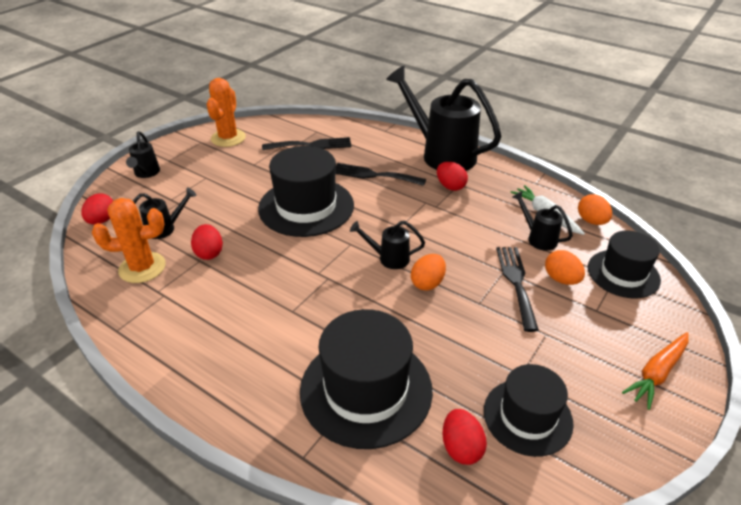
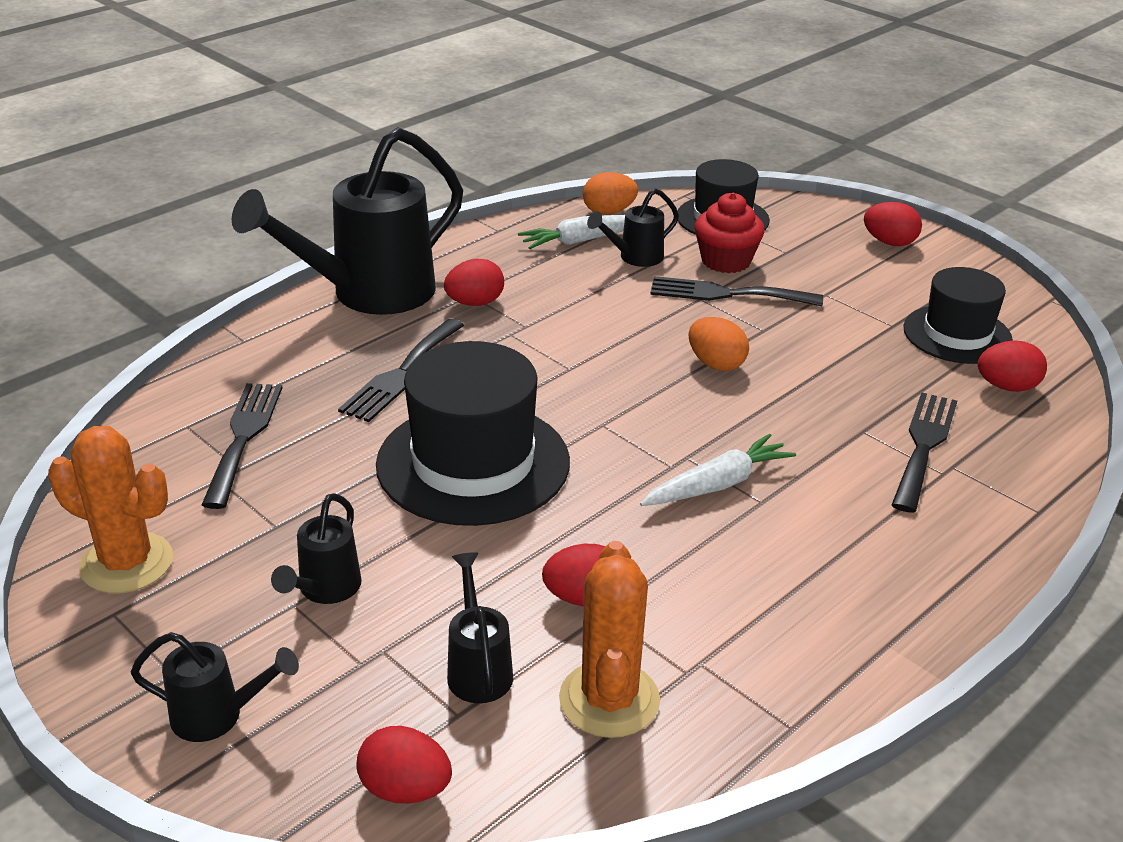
camera: 80 degrees left, 5 degrees down
black hat [300,309,433,449] -> black fork [892,392,957,513]
black watering can [350,221,425,269] -> black watering can moved to [271,493,362,604]
orange egg [545,250,585,285] -> red cupcake [695,193,765,273]
orange carrot [622,332,689,410] -> red egg [864,202,922,246]
none -> white carrot [640,433,796,506]

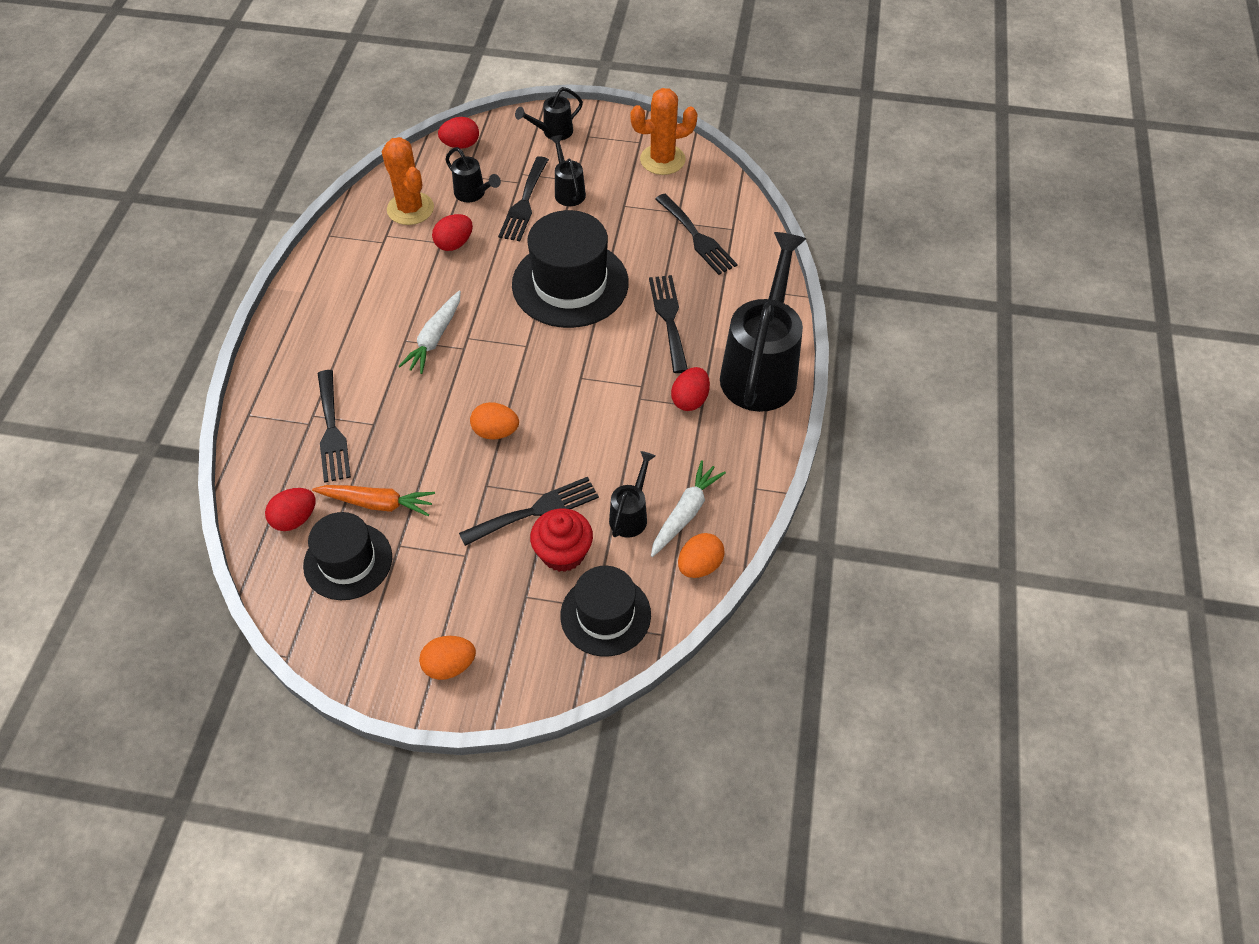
camera: 145 degrees right, 20 degrees up
red egg [864,202,922,246] -> orange egg [419,636,476,680]
none -> orange carrot [312,485,435,516]
none -> black fork [498,156,549,241]

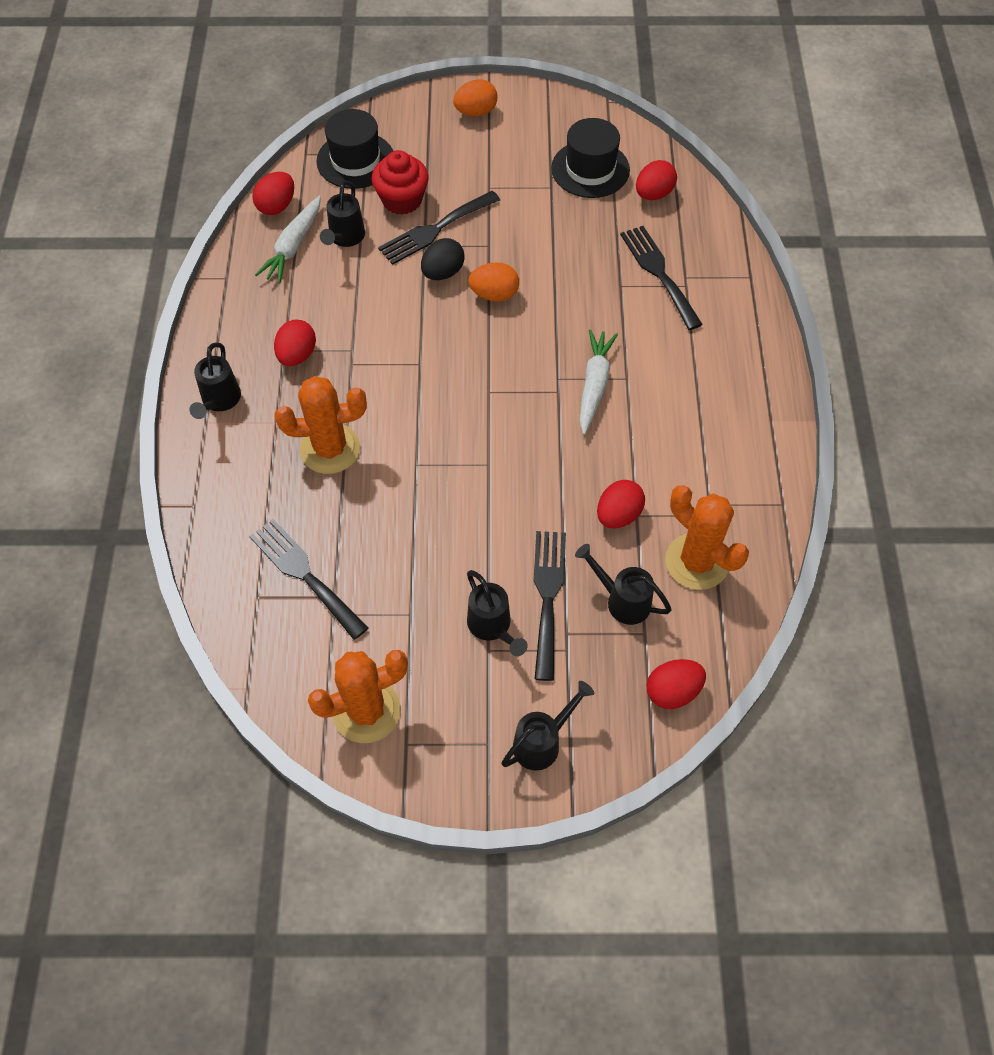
camera: 170 degrees right, 5 degrees up
orange carrot [312,485,435,516] -> none
black hat [512,210,629,328] -> none
black fork [649,275,688,373] -> orange cactus [275,376,367,474]
orange egg [678,533,725,578] -> red egg [252,172,294,215]
black watering can [720,232,806,412] -> black watering can [190,342,241,419], size x0.45
none -> black egg [421,238,465,280]

